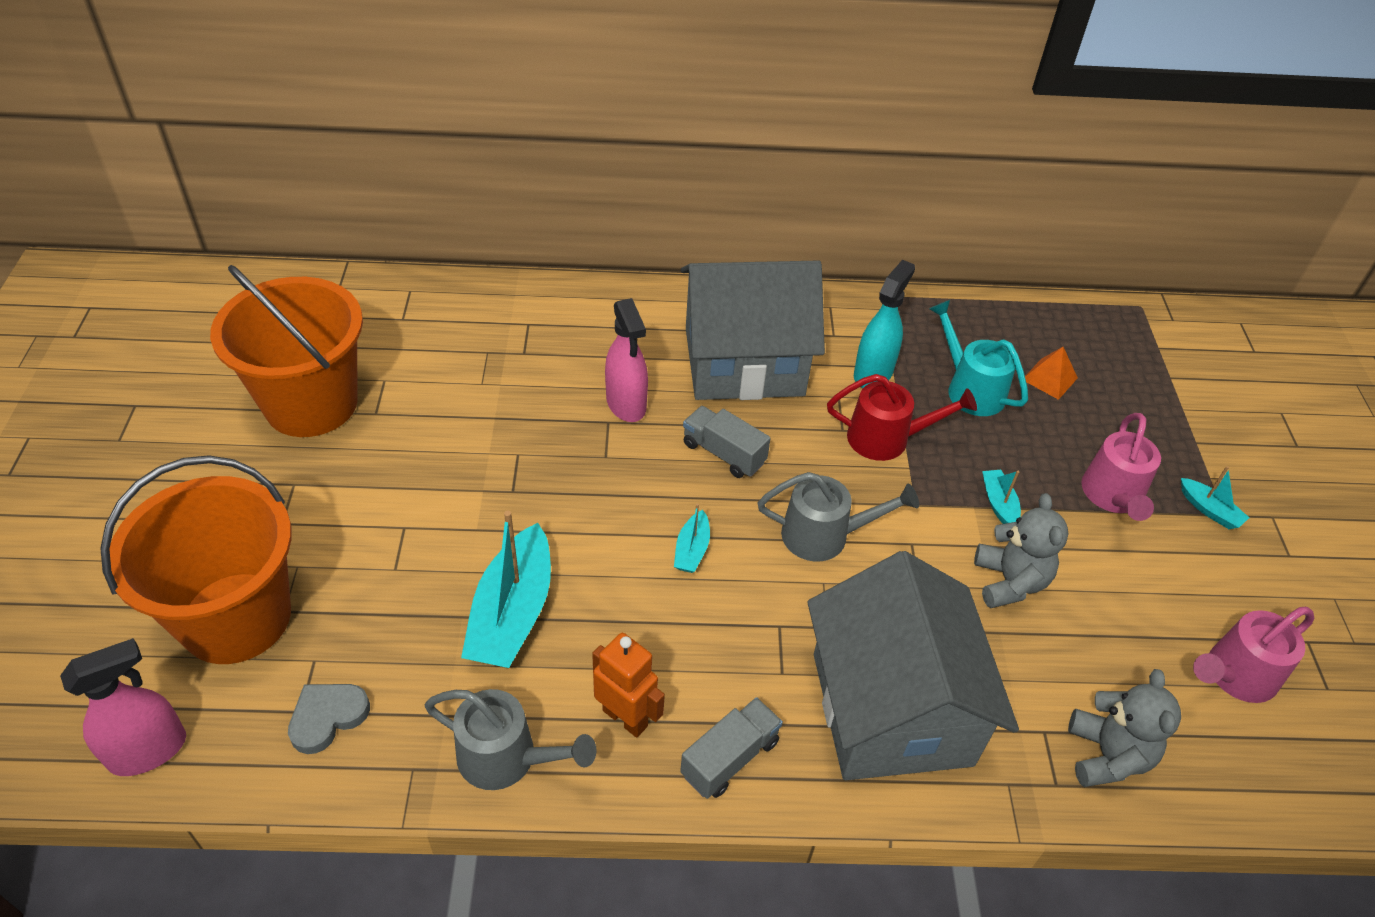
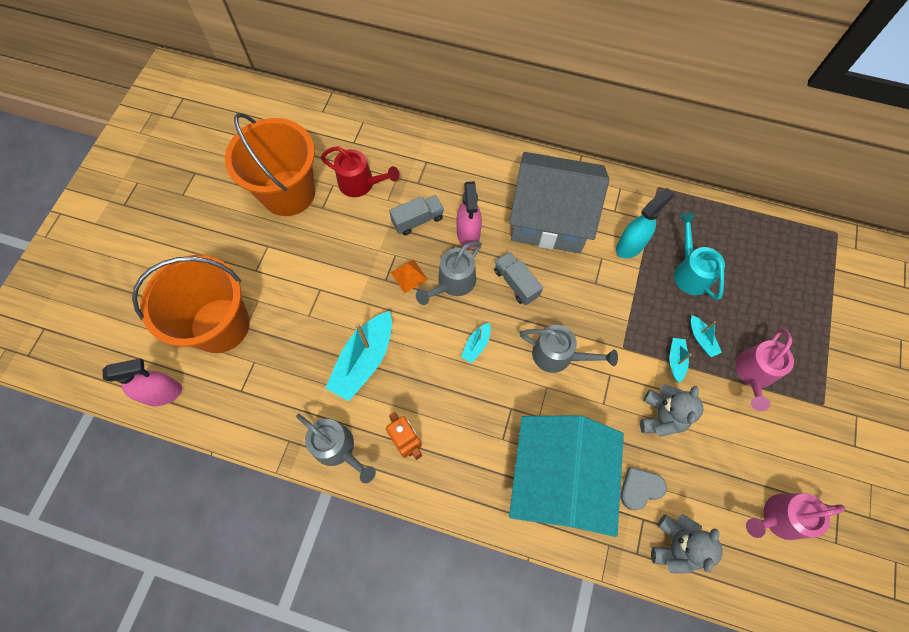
camera: 20 degrees right, 20 degrees up
grey heart [288,684,370,754] -> grey heart moved to [620,467,667,510]
grey truck [680,697,783,799] -> grey truck moved to [389,195,444,235]
grey house [807,551,1019,780] -> turquoise house [509,415,624,537]
red watering can [827,374,977,461] -> red watering can moved to [321,146,400,197]
orange pyramid [1025,347,1078,400] -> orange pyramid moved to [390,259,428,294]
turquoise boat [1181,466,1250,529] -> turquoise boat moved to [691,315,722,357]
none -> grey watering can [416,241,482,305]

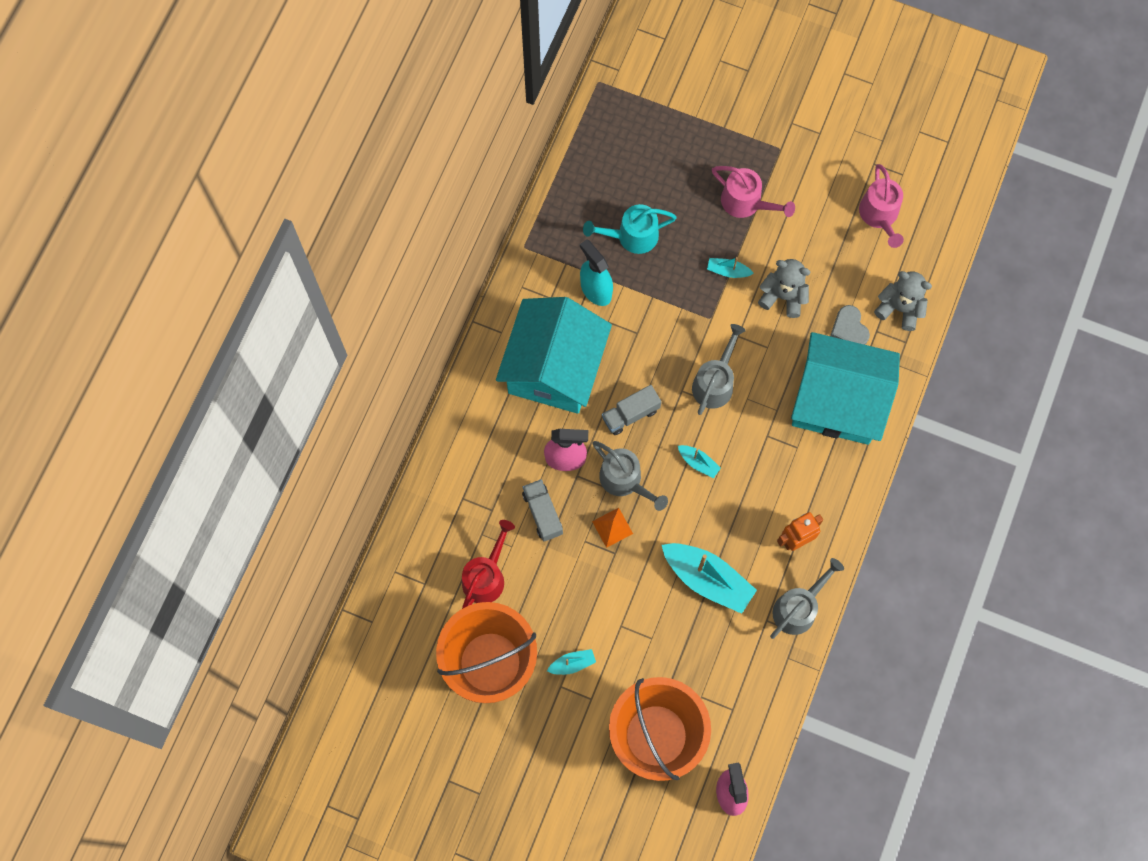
camera: 85 degrees left, 5 degrees up
grey house [509,152,609,253] -> turquoise house [496,297,612,414]
turquoise boat [691,315,722,357] -> turquoise boat moved to [547,649,596,675]

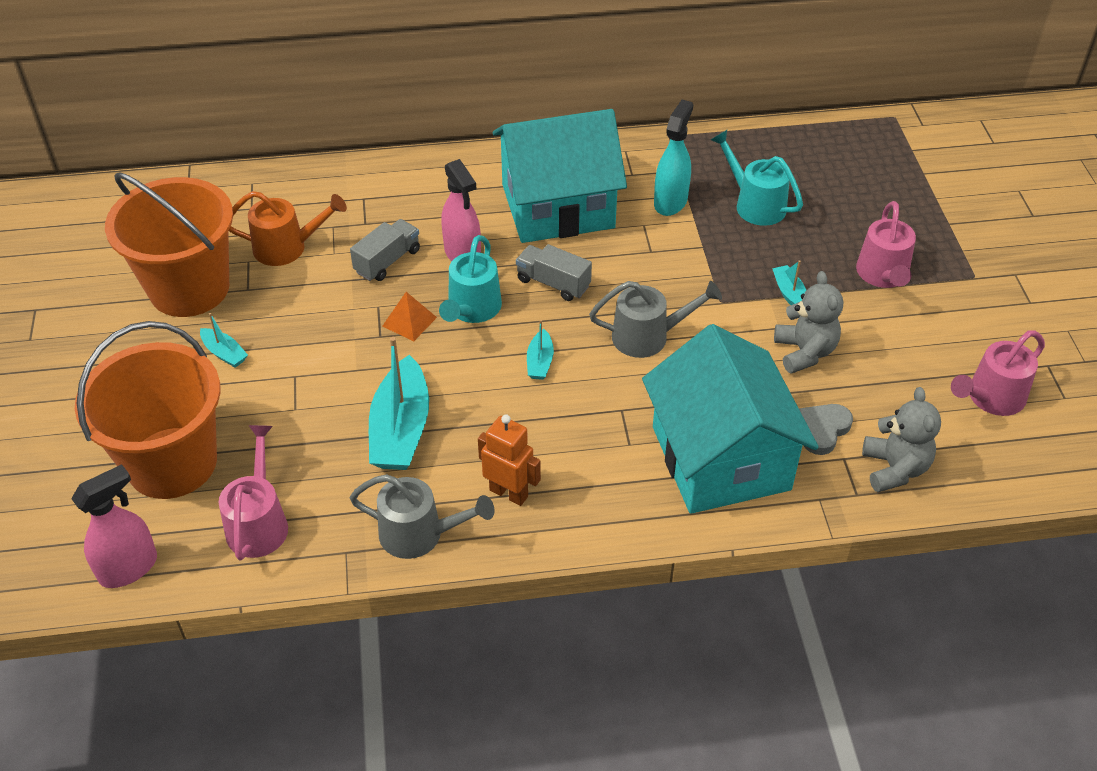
camera: 60 degrees right, 25 degrees down
red watering can [462,520,515,609] -> orange watering can [228,191,347,266]
grey watering can [592,441,668,511] -> turquoise watering can [439,235,502,323]
none -> pink watering can [219,425,288,560]

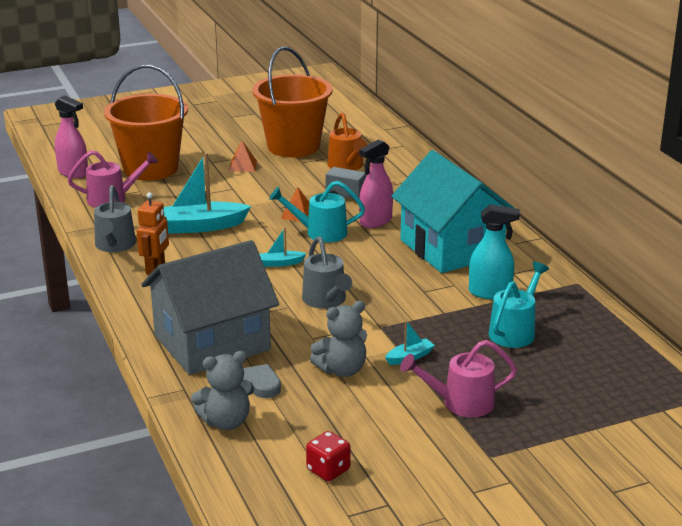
camera: 75 degrees right, 20 degrees down
turquoise boat [200,313,248,367] -> orange pyramid [229,141,257,172]
grey truck [516,244,592,301] -> none
turquoise house [642,324,819,514] -> grey house [141,240,279,375]
pink watering can [951,330,1045,416] -> red dice [306,431,351,481]

